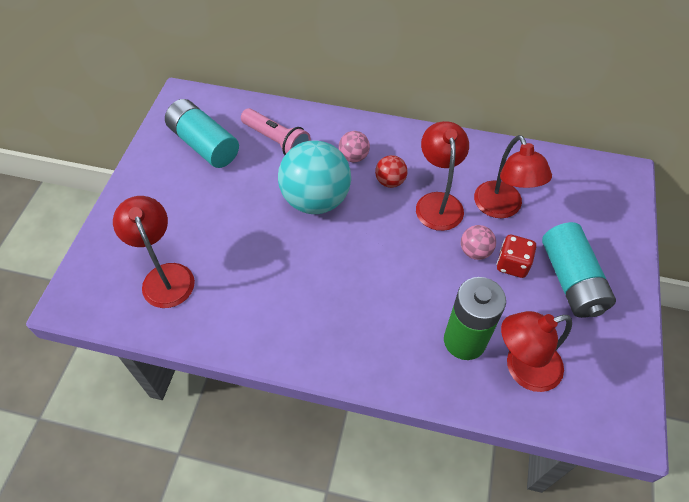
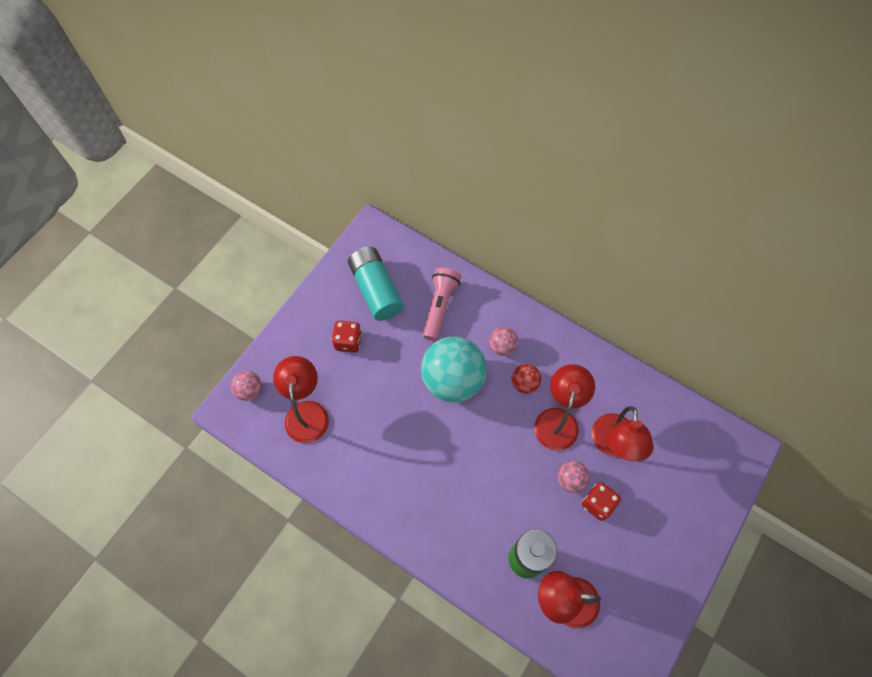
camera: 20 degrees right, 10 degrees up
pink flashlight [241,108,311,155] -> pink flashlight turned 135 degrees counterclockwise [423,267,461,341]
turquoise battery [542,222,616,318] -> none
none -> pink ball [231,371,262,401]
none -> red dice [332,320,362,353]

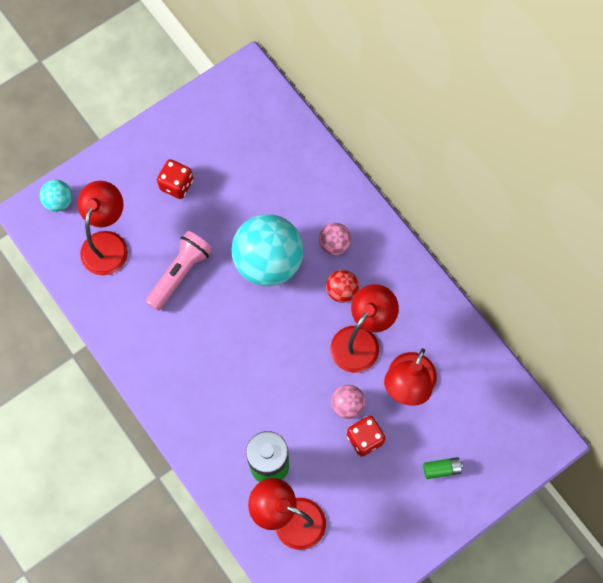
camera: 20 degrees right, 5 degrees up
pink ball [231,371,262,401] -> turquoise ball [40,180,72,212]
turquoise battery [348,247,404,321] -> none
pink flashlight [423,267,461,341] -> pink flashlight moved to [145,231,213,311]
none -> green battery [423,457,463,479]

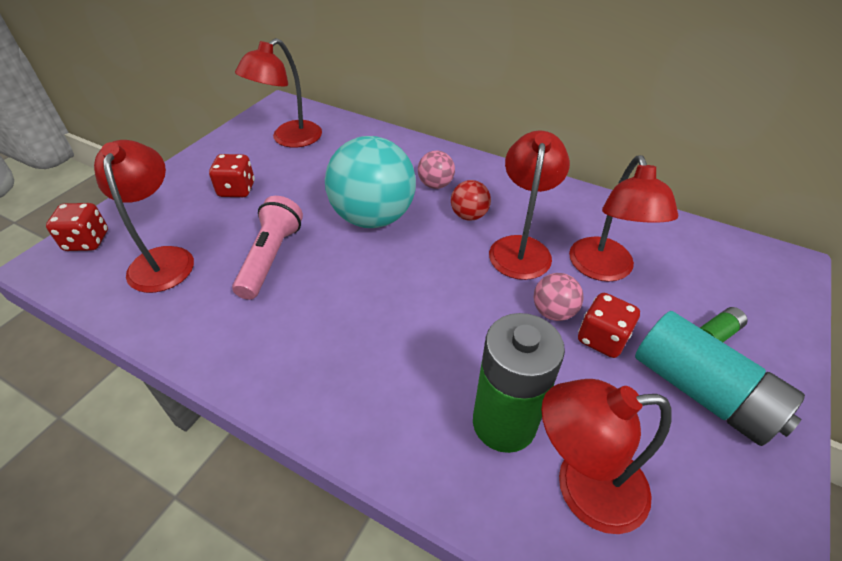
camera: 25 degrees left, 25 degrees down
turquoise ball [40,180,72,212] -> red dice [46,203,108,251]
none -> red lamp [235,38,322,148]
none -> turquoise battery [635,311,805,446]

